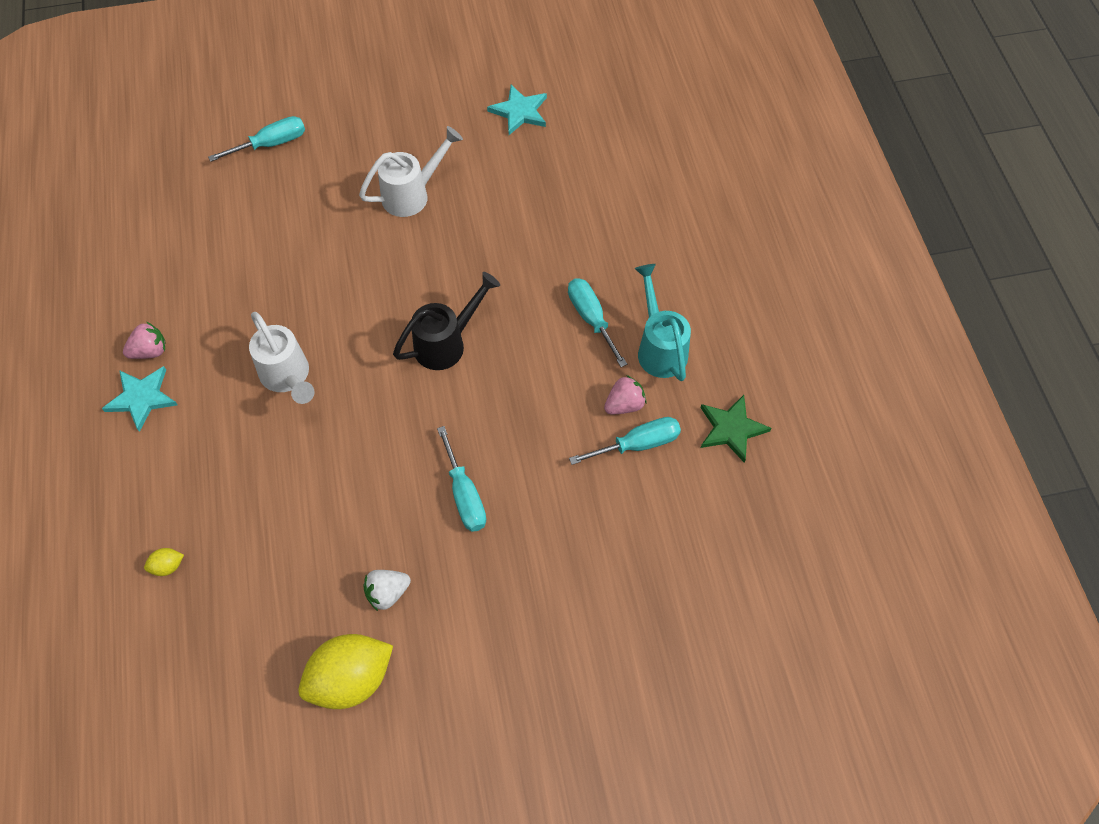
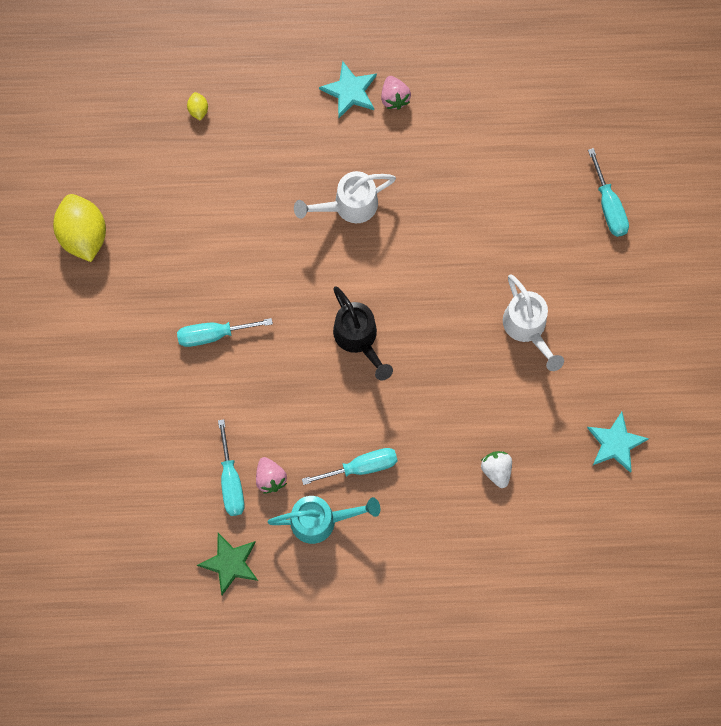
camera: 100 degrees right, 15 degrees up
white strawberry [364,570,411,611] -> white strawberry moved to [481,451,512,488]

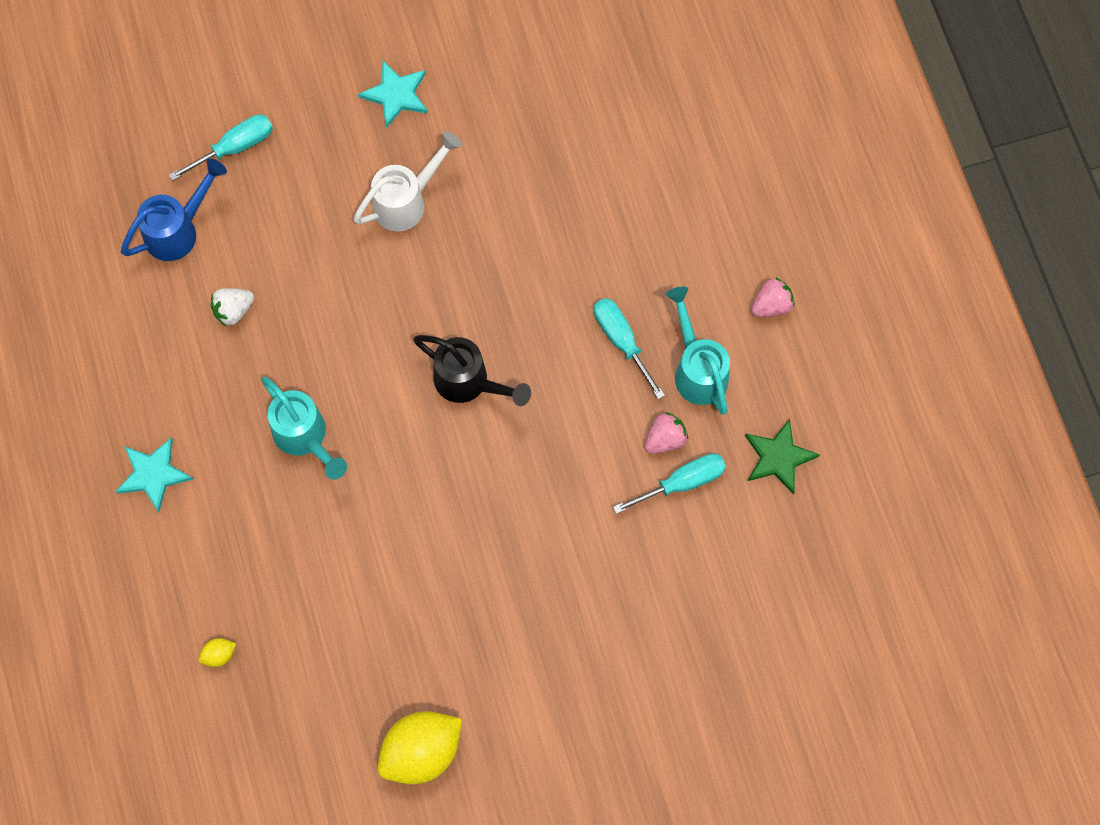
camera: 105 degrees left, 5 degrees down
turquoise screwdriver [177,318,273,347] -> none
white watering can [294,171,396,223] -> turquoise watering can [261,377,347,480]
black watering can [333,286,393,380] -> black watering can turned 75 degrees clockwise [413,335,531,406]
pink strawberry [381,76,411,110] -> pink strawberry moved to [751,277,795,317]
white strawberry [481,451,512,488] -> white strawberry moved to [210,288,254,327]
turquoise star [587,412,649,473] -> turquoise star moved to [358,61,428,128]
none -> blue watering can [121,159,227,261]

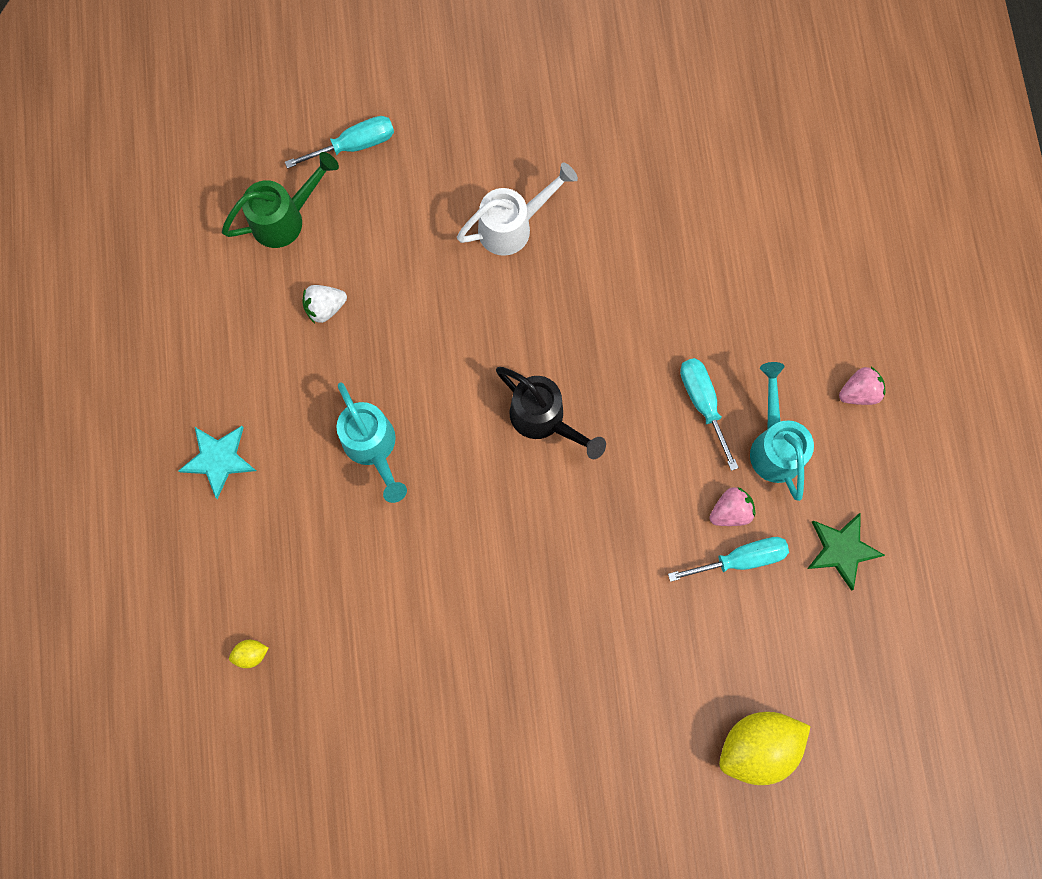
camera: 10 degrees right, 5 degrees up
blue watering can [121,159,227,261] -> green watering can [222,152,339,248]
turquoise star [358,61,428,128] -> none
yellow lemon [378,711,462,784] -> yellow lemon moved to [719,712,811,785]

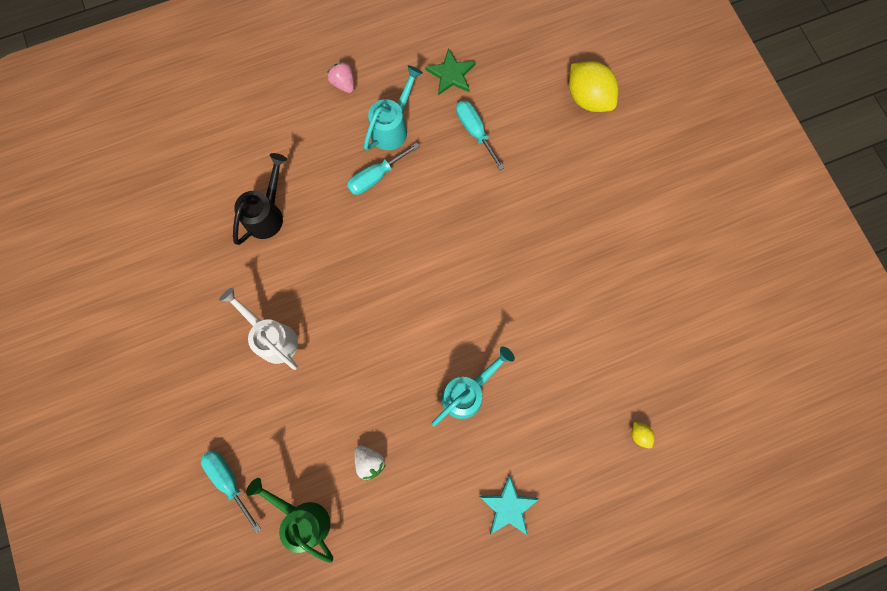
camera: 105 degrees left, 0 degrees up
black watering can [496,367,606,459] -> black watering can moved to [233,153,287,245]
pink strawberry [709,487,755,526] -> none
turquoise watering can [750,362,814,501] -> turquoise watering can turned 150 degrees clockwise [364,65,423,151]

